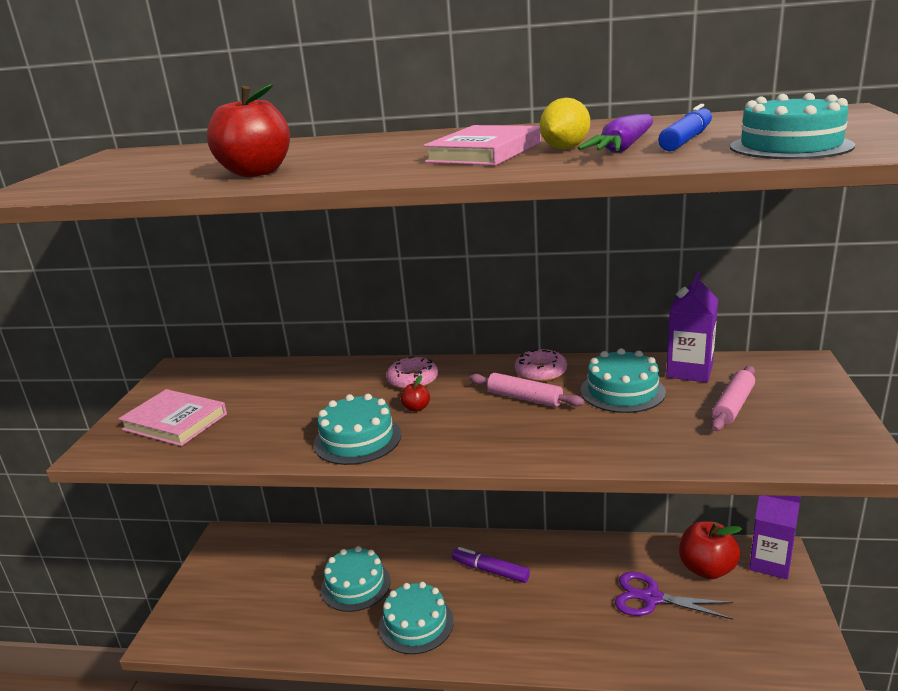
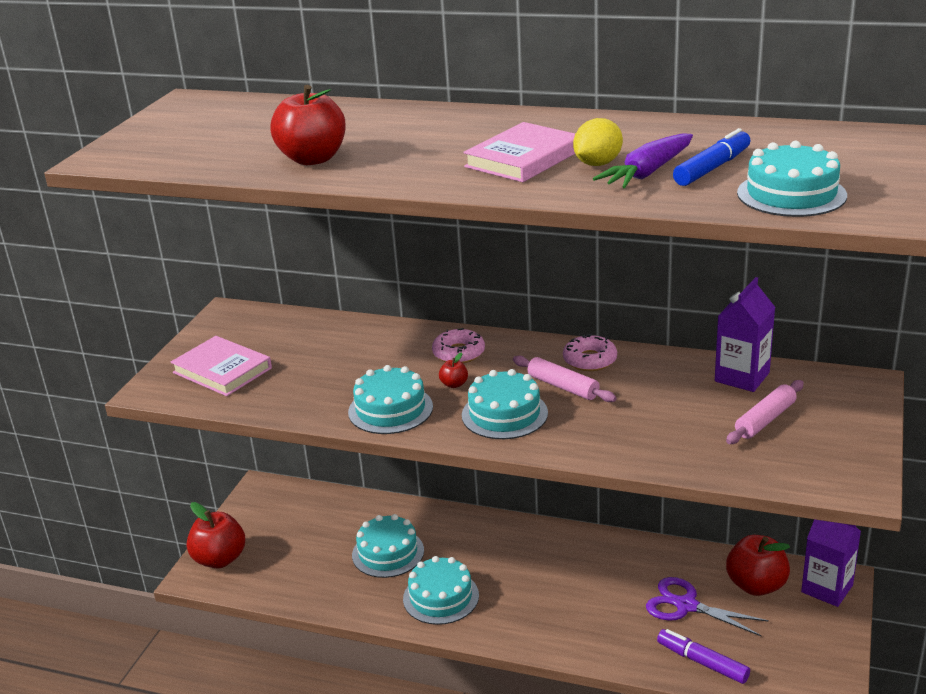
camera: 10 degrees right, 5 degrees up
purple marker [452,547,530,583] -> purple marker moved to [657,629,750,684]
turquoise cake [581,348,666,413] -> turquoise cake moved to [462,369,548,439]
none -> red apple [187,502,245,568]

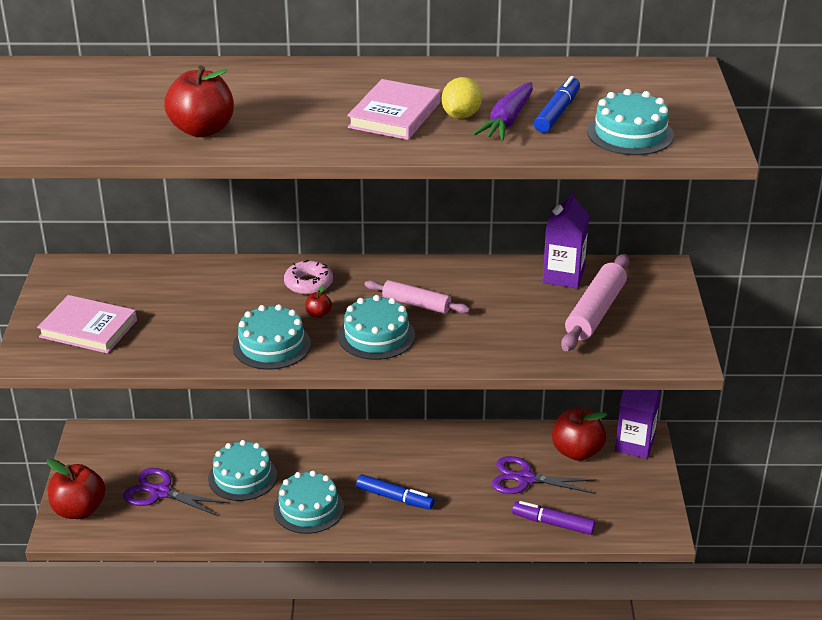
camera: 20 degrees left, 5 degrees up
pink donut [563,334,617,371] -> none
pink rolling pin [726,380,804,444] -> pink rolling pin [561,254,629,351], size x1.53
none -> purple scissors [123,468,228,516]
none -> blue marker [356,474,435,510]

